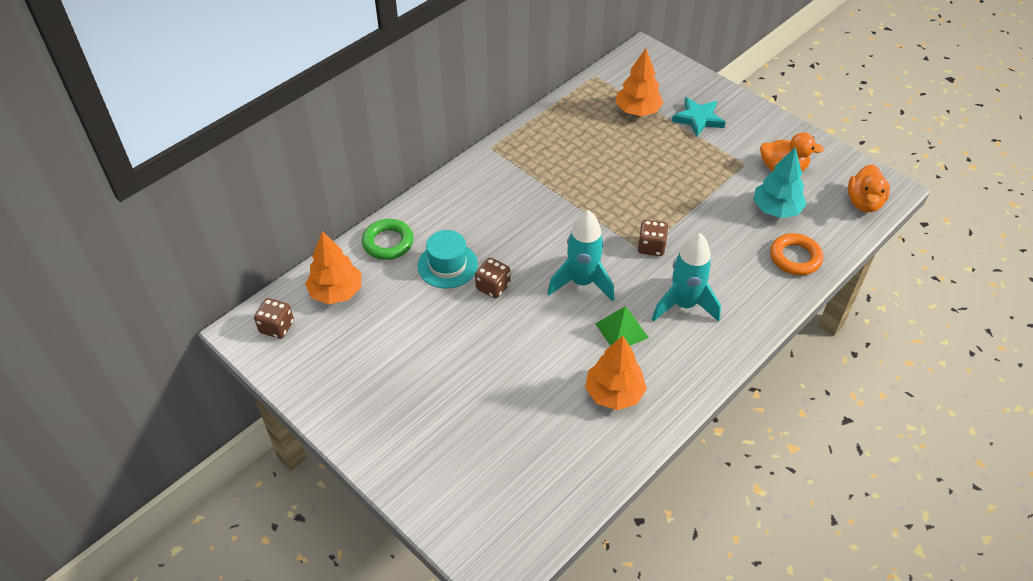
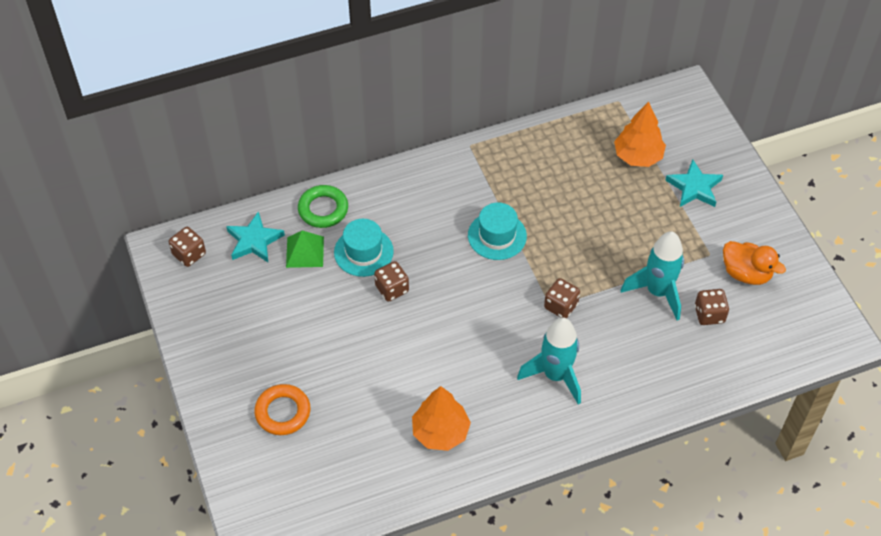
camera: 25 degrees right, 5 degrees up
orange tree [305,231,361,304] -> turquoise star [226,211,285,262]
turquoise rocket [548,210,614,302] -> turquoise rocket moved to [621,231,684,321]
green pyramid [595,306,649,346] -> green pyramid moved to [286,231,324,268]
turquoise tree [753,147,807,218] -> brown dice [695,289,729,325]
orange ring [770,233,823,275] -> orange ring moved to [254,384,311,435]
orange duck [848,164,890,212] -> none
none -> turquoise hat [468,203,527,260]

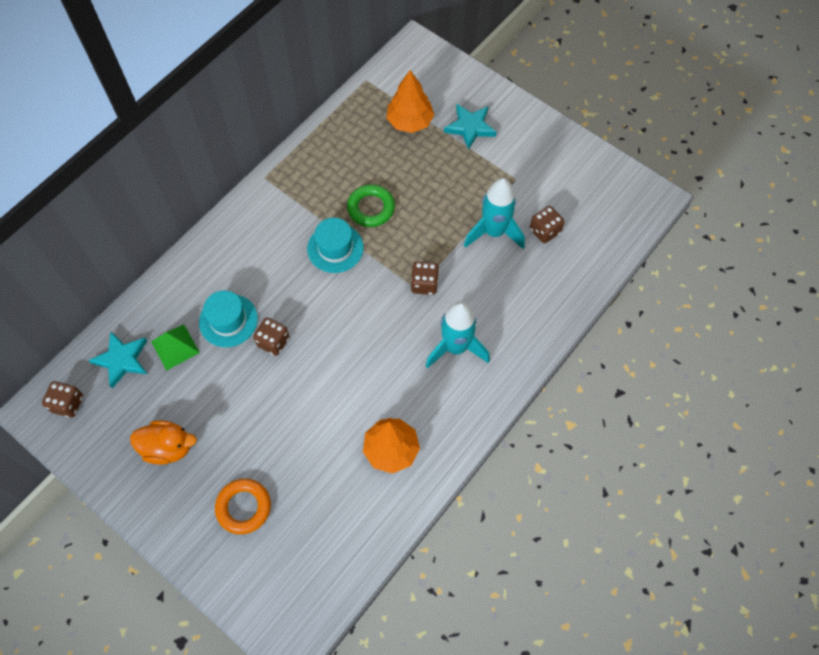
camera: 30 degrees left, 10 degrees up
green ring [298,185,348,228] -> green ring moved to [347,184,395,227]
orange duck [723,241,786,285] -> orange duck moved to [130,420,197,465]

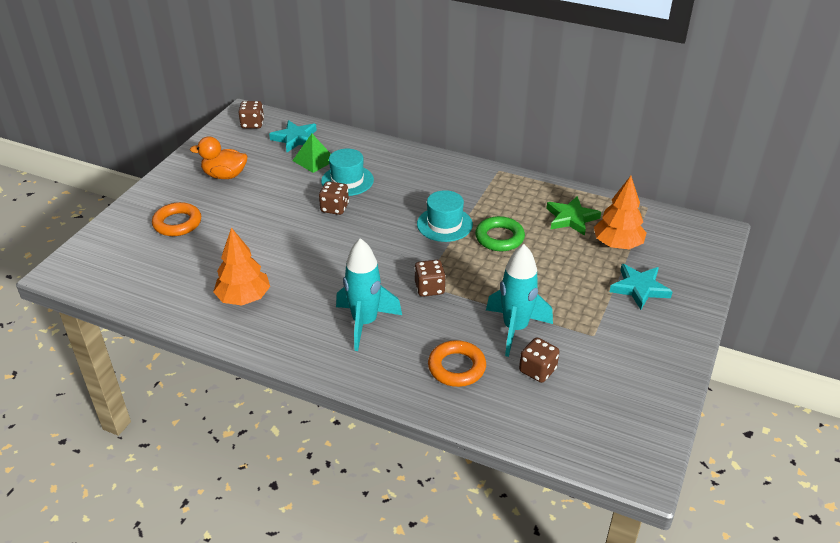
camera: 75 degrees right, 25 degrees down
orange duck [130,420,197,465] -> orange duck turned 105 degrees clockwise [190,136,247,179]
none -> orange ring [428,340,486,387]
none -> green star [546,196,601,236]

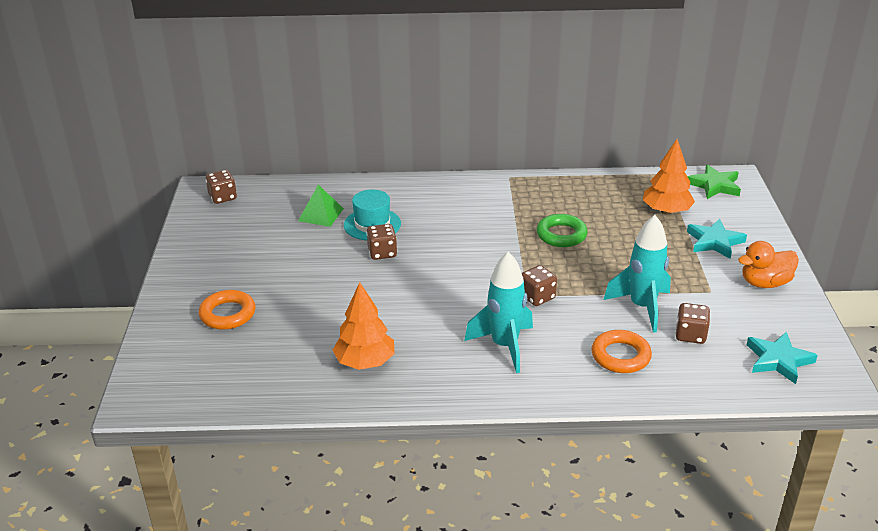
camera: 25 degrees left, 5 degrees down
orange duck [190,136,247,179] -> orange duck moved to [738,241,799,288]
turquoise star [269,120,317,152] -> turquoise star moved to [747,332,818,384]
turquoise hat [417,190,473,242] -> none
green star [546,196,601,236] -> green star moved to [687,164,741,199]

